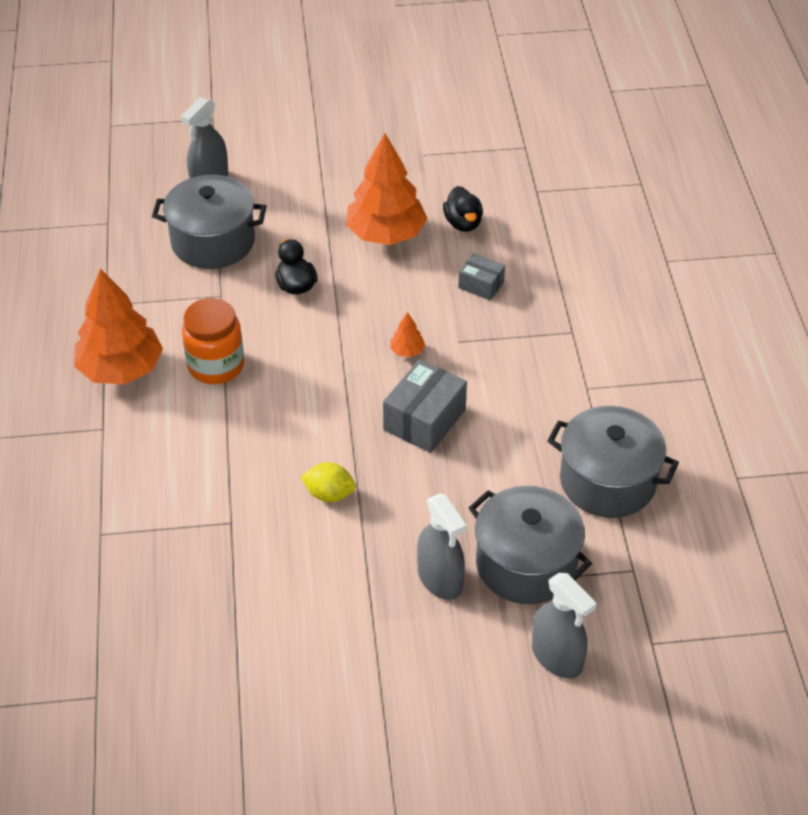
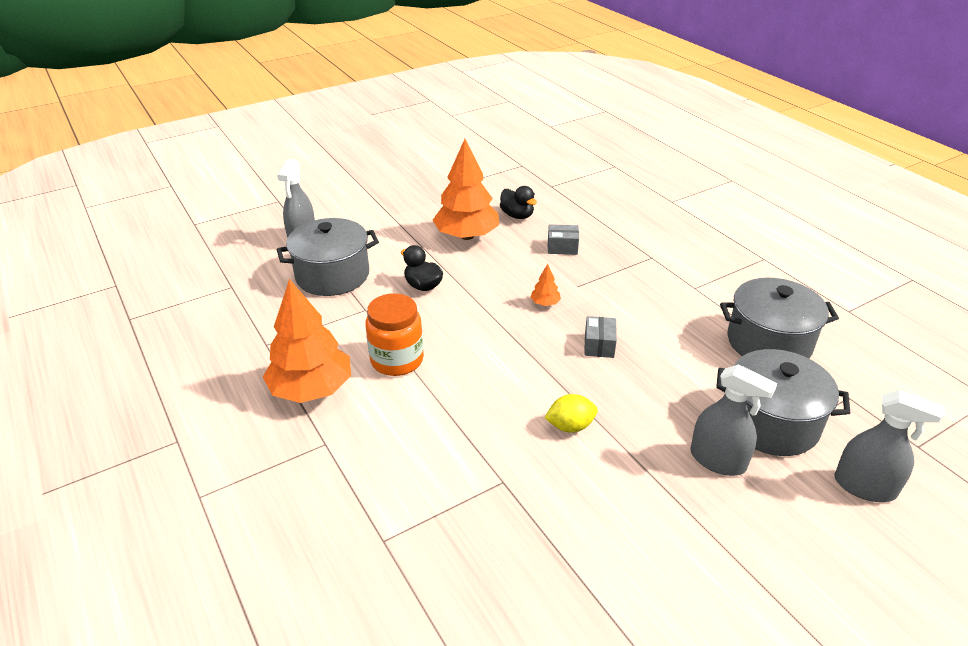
camera: 25 degrees left, 10 degrees down
grey box [383,359,467,453] -> grey box [584,316,617,358], size x0.58

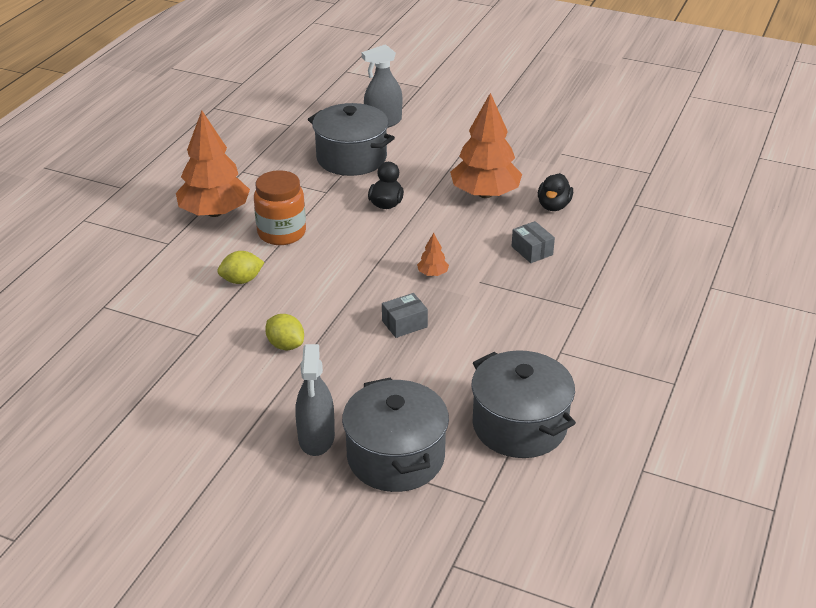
camera: 55 degrees right, 0 degrees up
grey spray bottle [834,390,945,502] -> none
none -> yellow lemon [217,251,264,284]

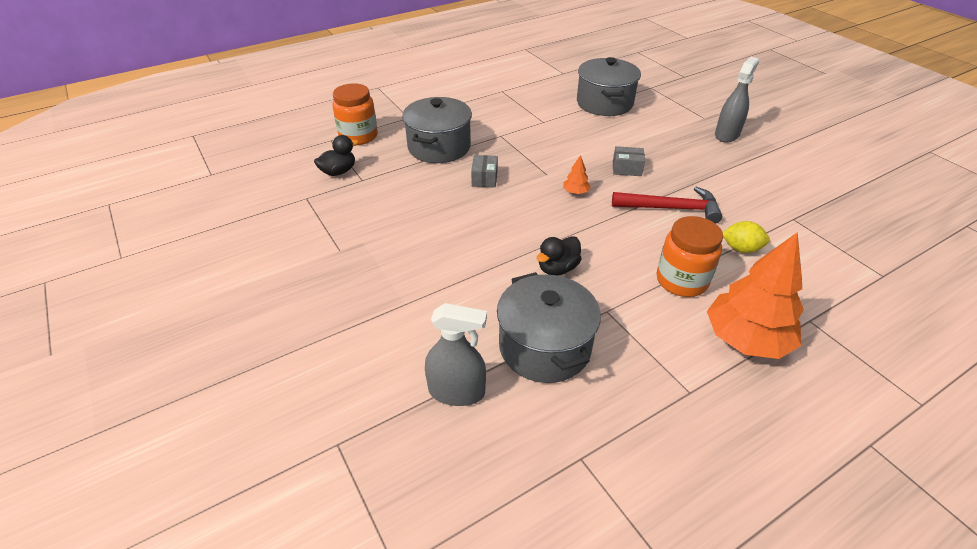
camera: 145 degrees left, 5 degrees up
yellow lemon [265,314,304,350] -> none
grey pot [342,377,449,492] -> grey pot moved to [402,97,472,163]
orange tree [450,93,522,198] -> none
black duck [538,173,573,211] -> black duck moved to [314,135,359,176]
none -> orange jar [333,83,378,145]
none -> red hammer [612,187,722,224]

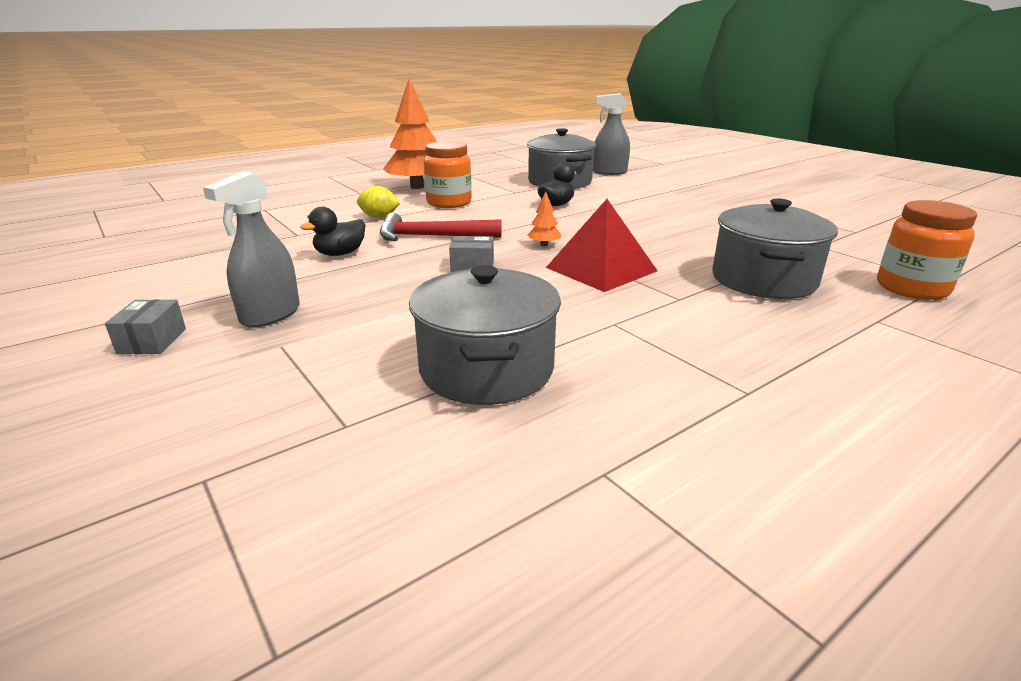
camera: 175 degrees right, 15 degrees down
black duck [314,135,359,176] -> black duck moved to [300,207,365,256]
grey box [471,155,498,188] -> grey box moved to [105,299,186,354]
none -> red pyramid [546,199,657,292]

